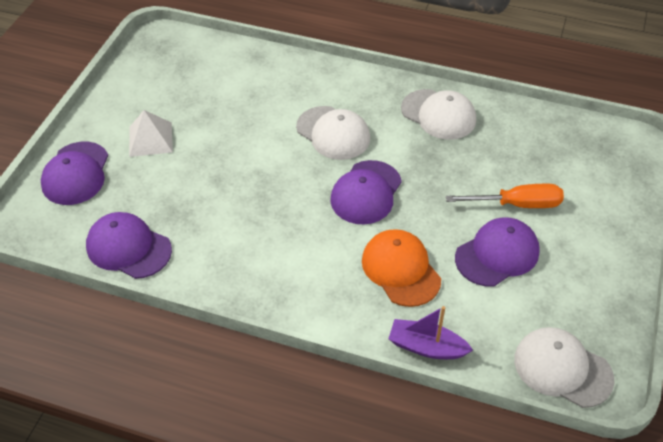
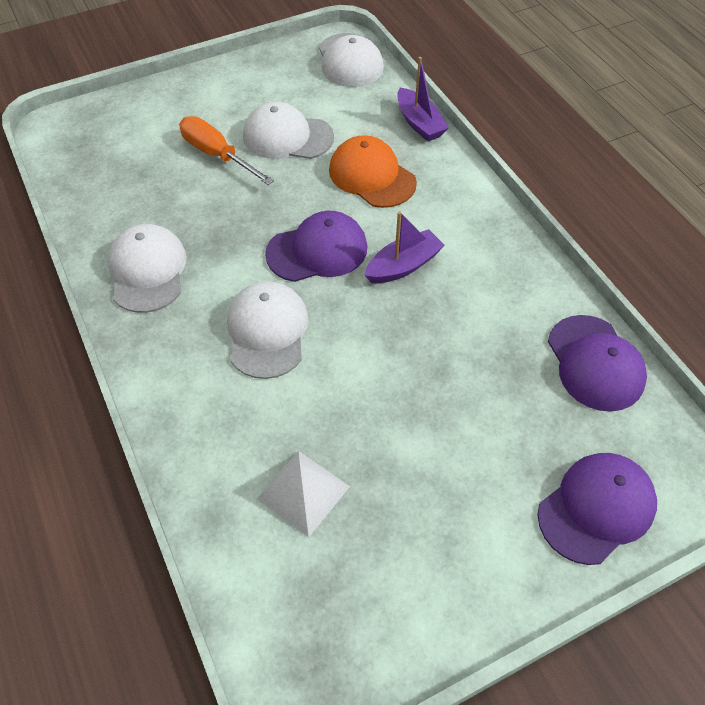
camera: 135 degrees left, 5 degrees up
white pyramid [129,110,173,157] -> white pyramid moved to [257,451,350,538]
orange cap [362,229,441,307] -> orange cap turned 120 degrees clockwise [329,135,417,208]
purple cap [455,217,540,287] -> white cap [243,102,334,159]
none -> purple boat [364,211,445,283]

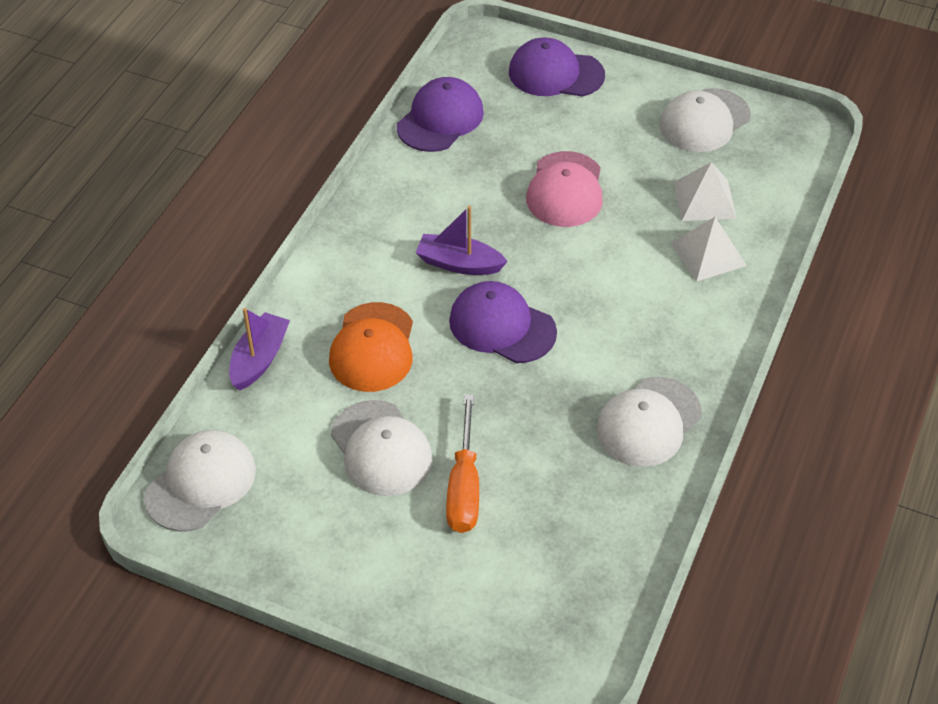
camera: 130 degrees left, 5 degrees down
white cap [227,281,308,379] -> white cap moved to [659,88,751,152]
none -> pink cap [526,151,603,227]
none -> white pyramid [671,217,747,282]

